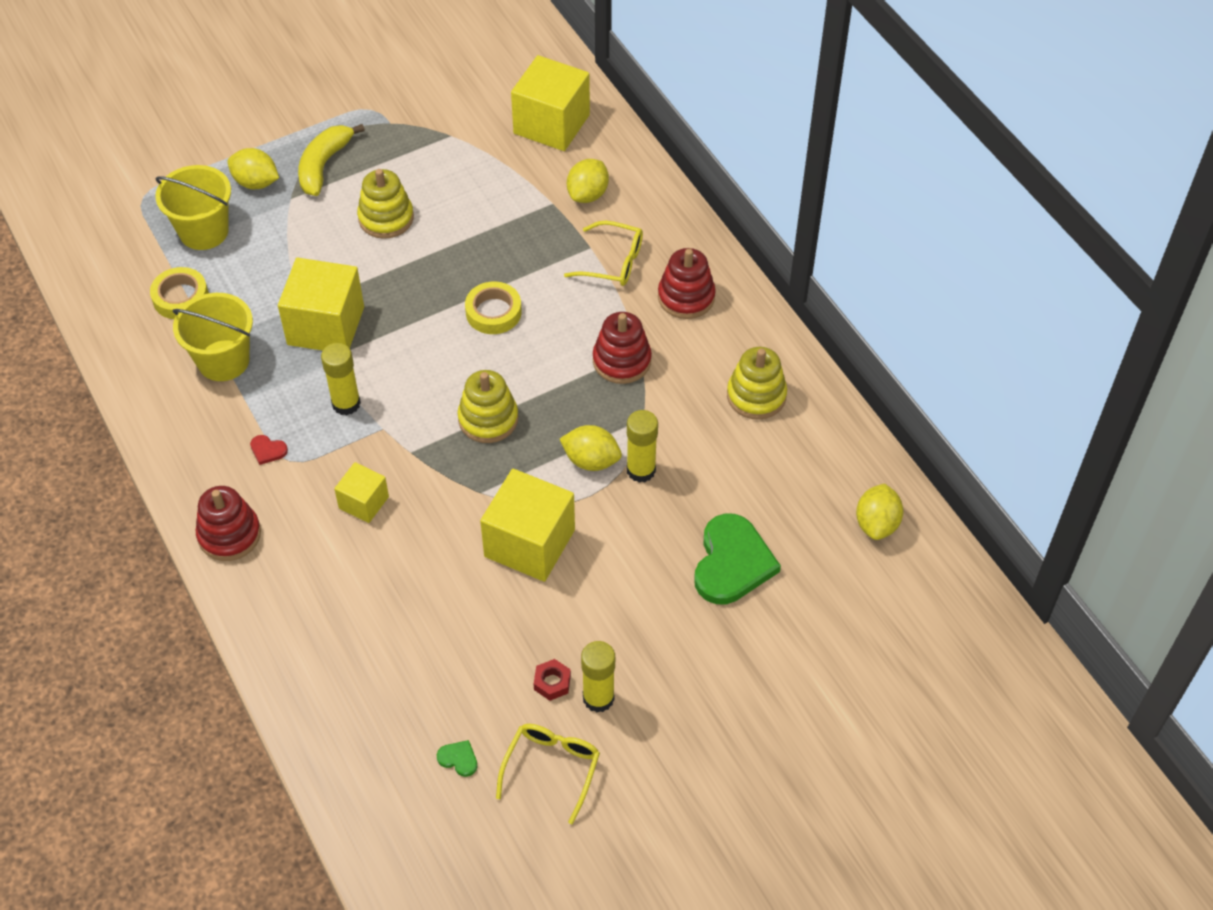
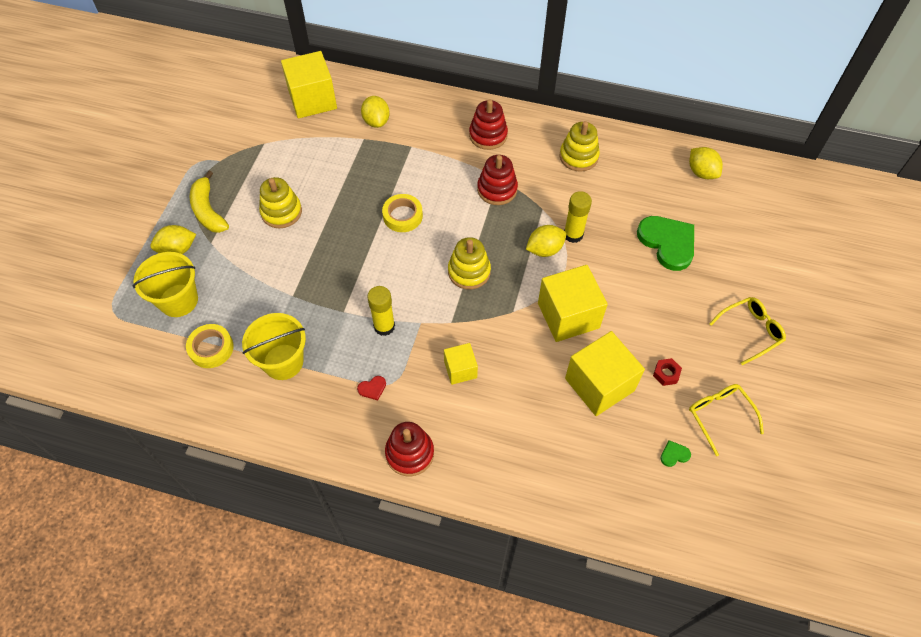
camera: 45 degrees left, 5 degrees up
yellow cube [278,258,364,351] -> yellow cube moved to [565,331,645,416]
yellow glasses [564,221,643,286] -> yellow glasses moved to [709,297,786,365]
yellow glue stick [581,641,615,713] -> none

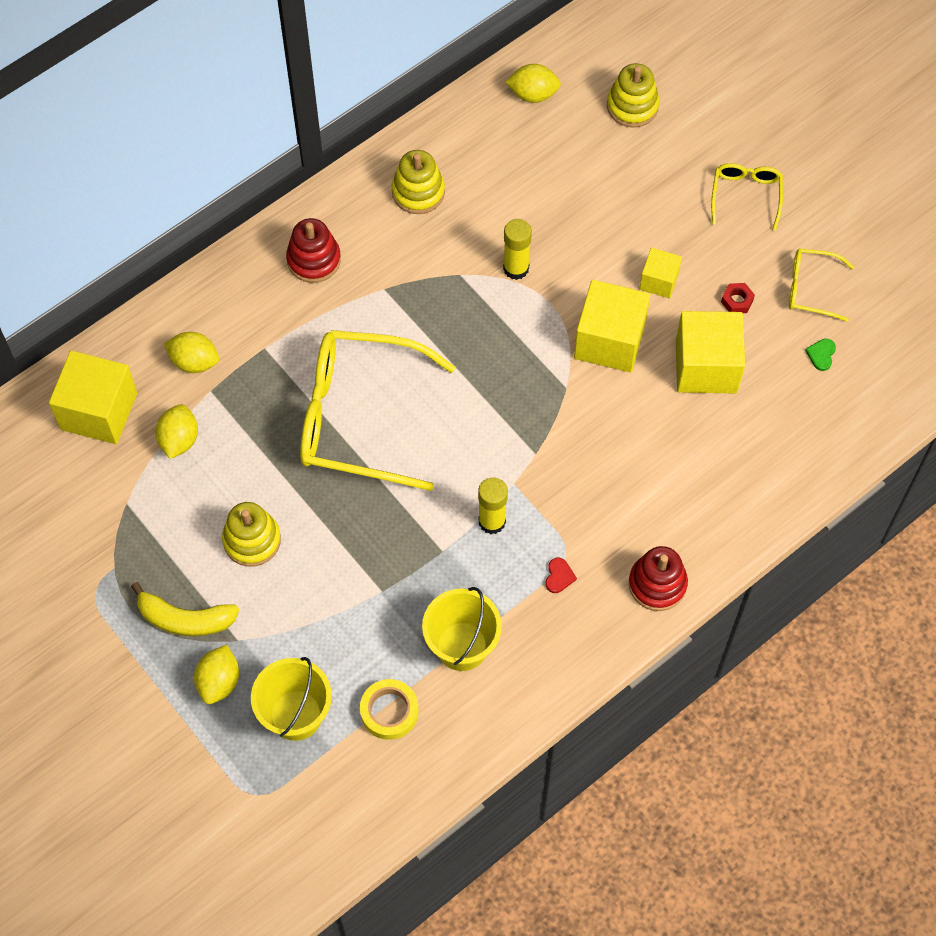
camera: 55 degrees left, 5 degrees up
yellow tape [382,194,423,232] -> yellow glasses [300,330,455,491]
yellow cube [444,343,478,385] -> yellow cube moved to [639,248,682,299]
yellow stacking toy [448,237,491,289] -> yellow stacking toy moved to [607,63,660,128]
red stacking toy [477,155,518,205] -> none
yellow lemon [526,225,566,257] -> yellow lemon moved to [155,404,198,459]
green heart [637,216,694,271] -> none

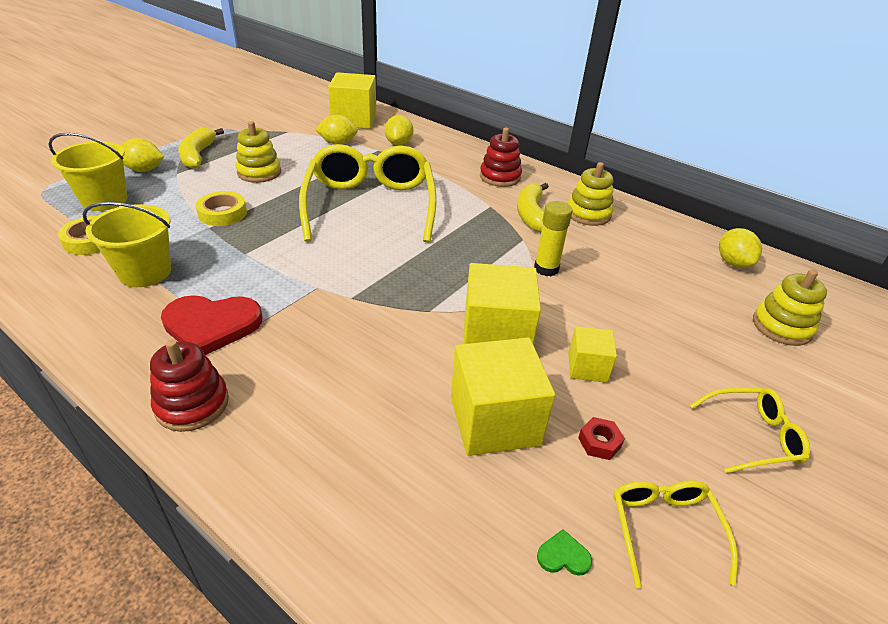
camera: 75 degrees right, 25 degrees down
yellow glue stick [478,477,508,534] -> none
red heart [545,558,577,593] -> red heart [161,295,262,355], size x2.49
none -> yellow tape [196,191,247,226]
none -> yellow banana [517,183,549,232]

